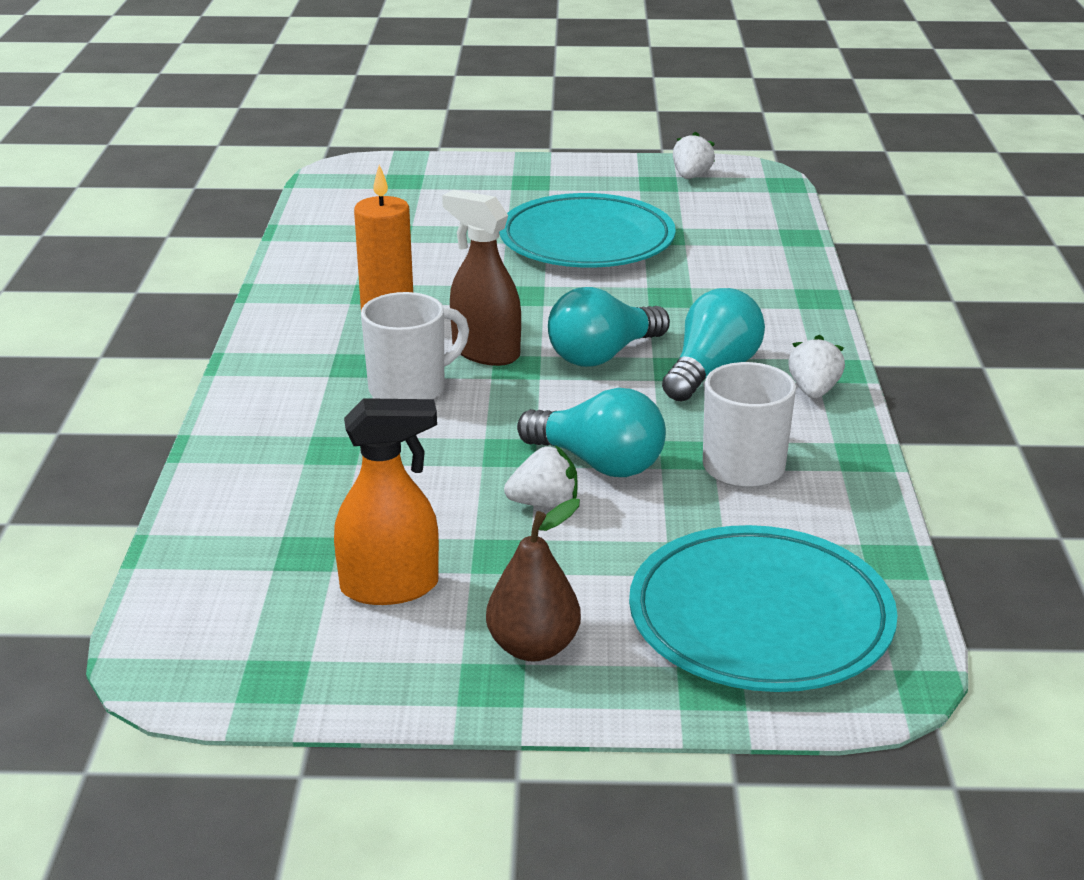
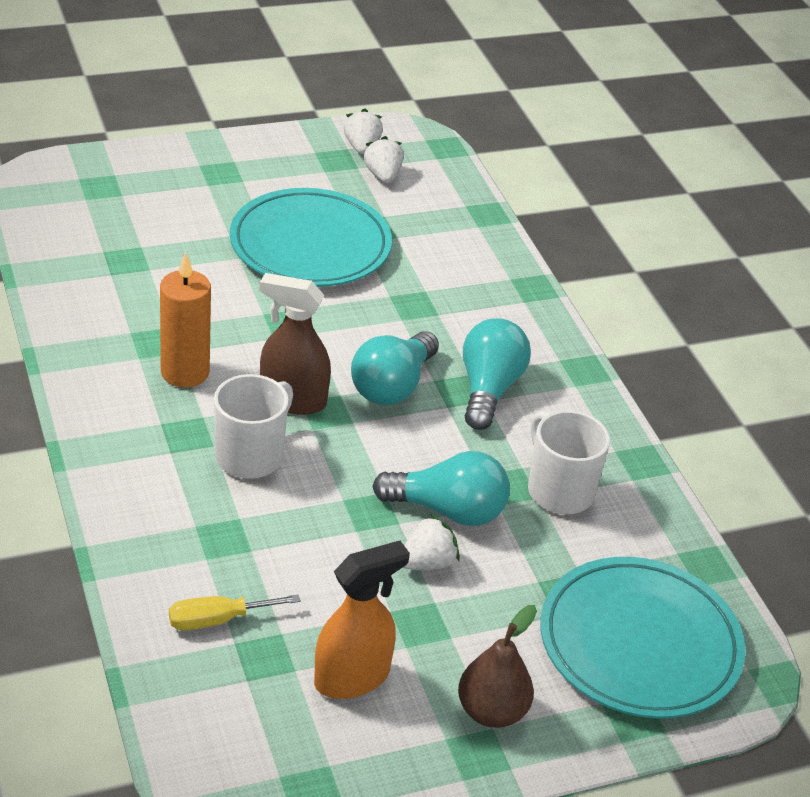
camera: 25 degrees left, 10 degrees up
white strawberry [788,335,845,398] -> white strawberry moved to [363,136,404,183]
none -> yellow screwdriver [169,594,301,630]

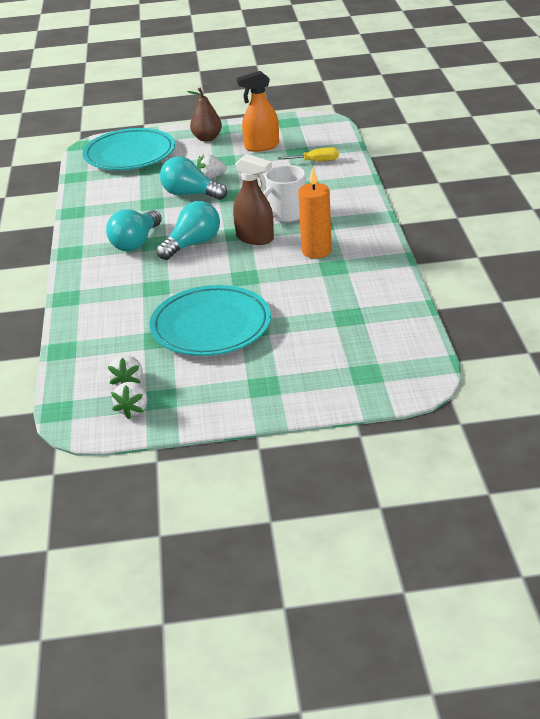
camera: 160 degrees left, 5 degrees down
white mug [528,410,610,514] -> none

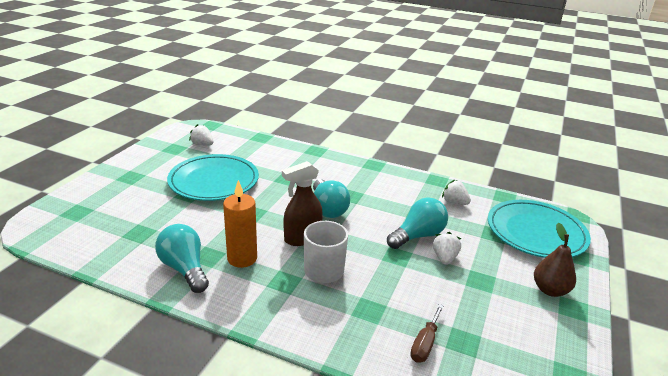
camera: 115 degrees right, 5 degrees down
turquoise light bulb [106,209,162,251] -> turquoise light bulb moved to [155,224,209,293]
white strawberry [111,382,147,419] -> white strawberry moved to [442,180,471,205]
orange spray bottle [237,71,279,152] -> none
yellow screwdriver [278,147,339,161] -> brown screwdriver [410,304,444,363]

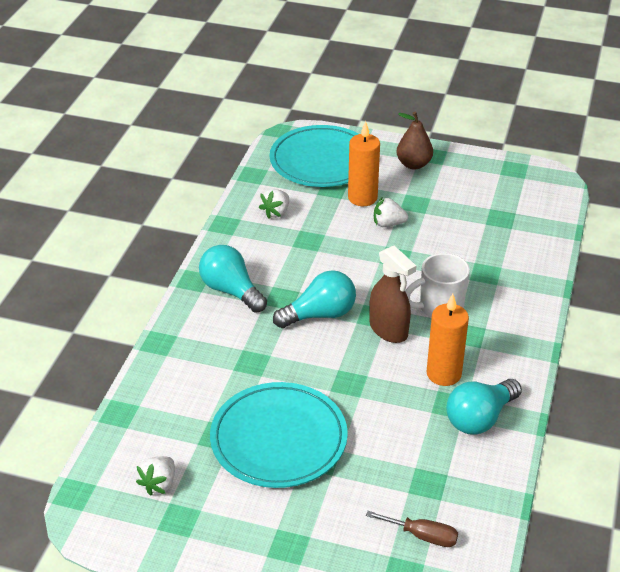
camera: 95 degrees left, 10 degrees up
turquoise light bulb [387,198,448,249] -> turquoise light bulb moved to [199,245,267,313]
brown screwdriver [410,304,444,363] -> brown screwdriver moved to [366,511,458,547]
none -> orange candle [348,121,380,206]

